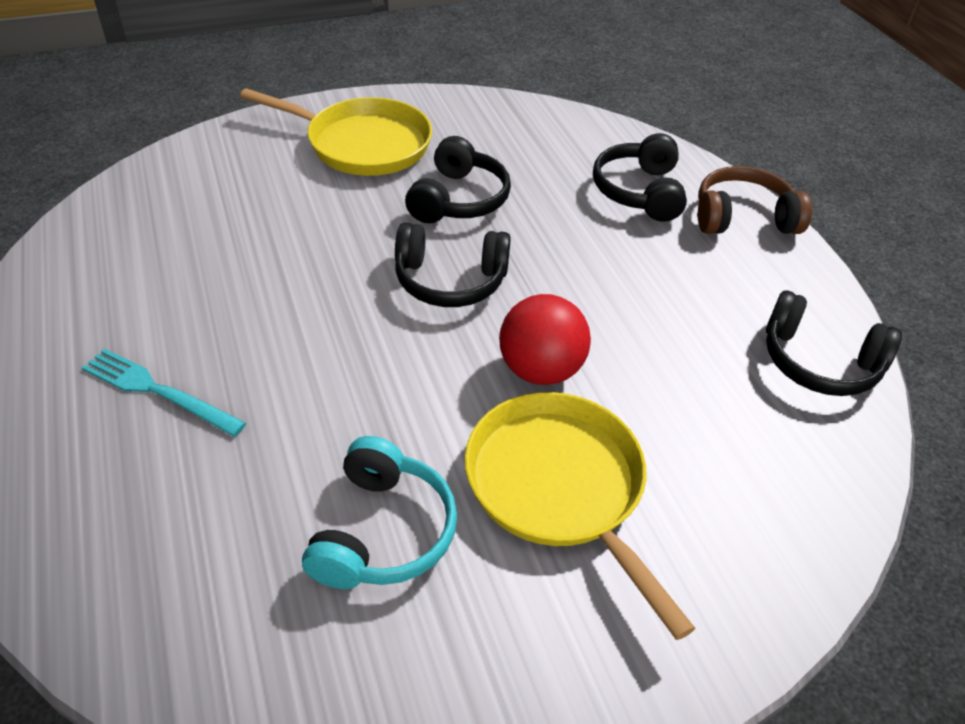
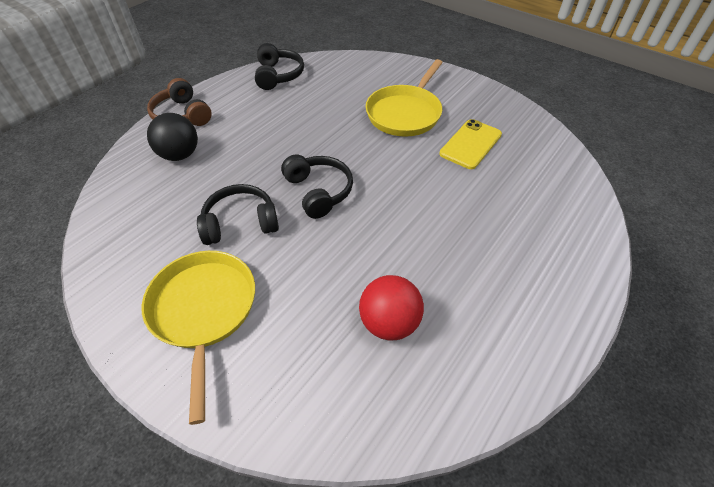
camera: 120 degrees left, 5 degrees up
turquoise fork [82,348,246,437] -> none
turquoise headphones [302,436,457,589] -> yellow phone [439,119,502,169]
red ball [499,294,591,385] -> red ball moved to [359,275,424,341]
black headphones [593,133,687,222] -> black ball [147,113,198,161]

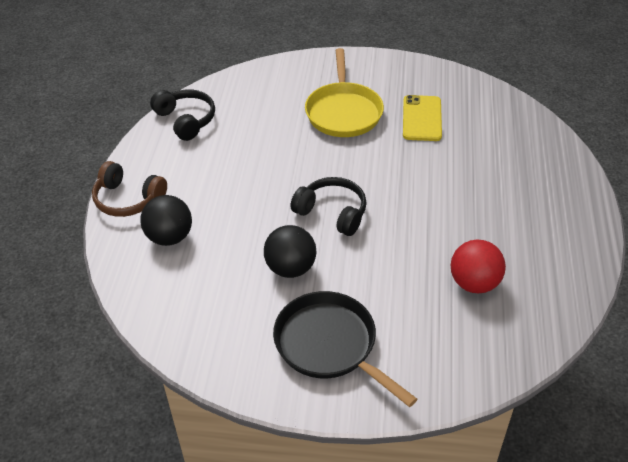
camera: 30 degrees left, 5 degrees down
yellow pan [142,251,255,425] -> black pan [273,291,417,407]
black headphones [197,184,279,245] -> black ball [264,225,316,278]

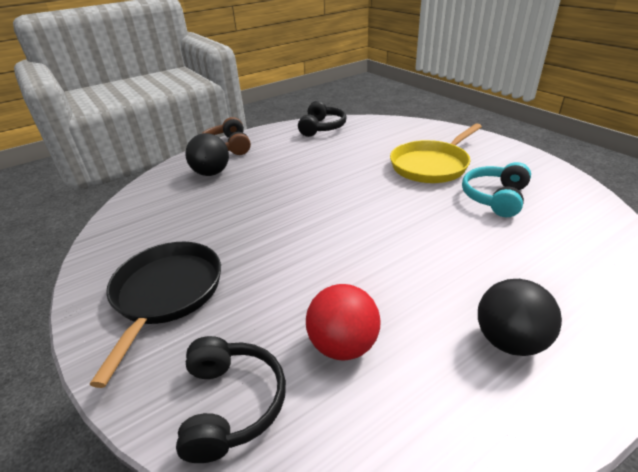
camera: 50 degrees right, 10 degrees down
black ball [264,225,316,278] -> black ball moved to [478,279,562,356]
black headphones [290,177,367,236] -> black headphones moved to [176,336,286,463]
yellow phone [403,95,442,141] -> turquoise headphones [462,162,531,217]

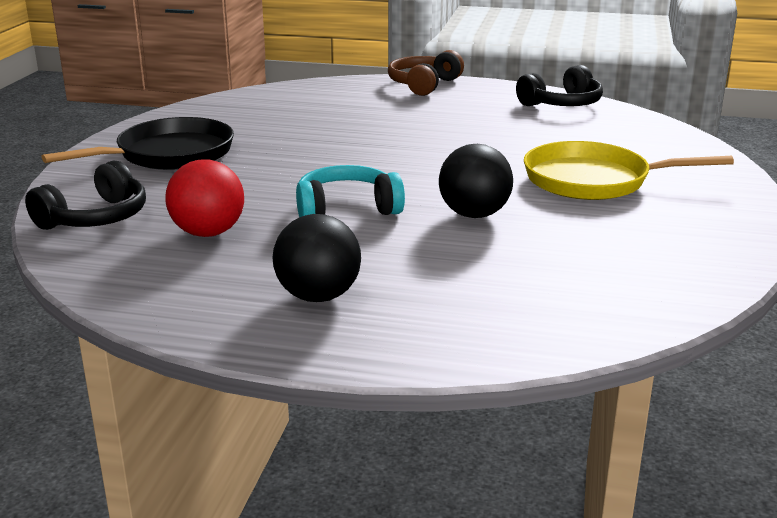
camera: 45 degrees right, 10 degrees down
black ball [185,133,229,176] -> black ball moved to [439,144,513,218]
turquoise headphones [462,162,531,217] -> turquoise headphones moved to [296,165,405,218]

